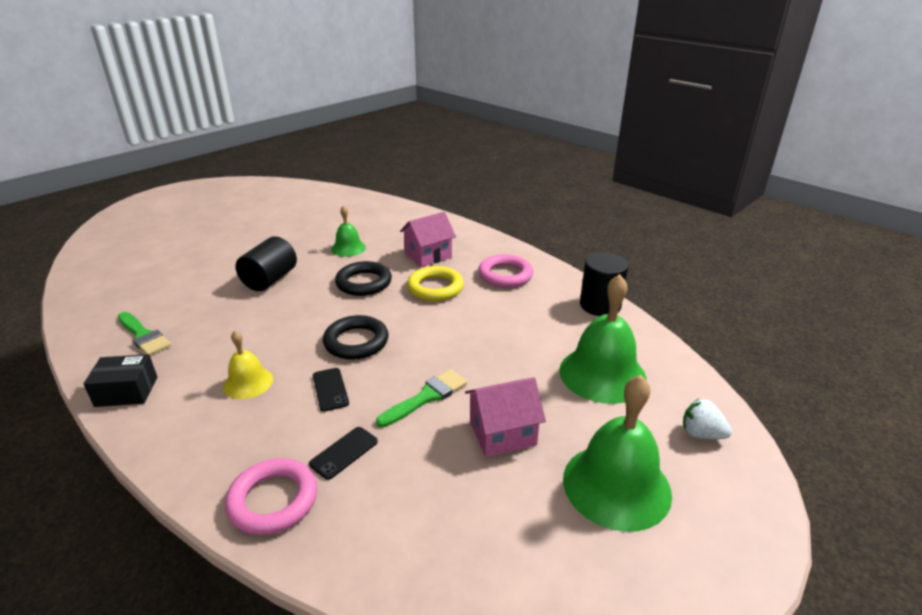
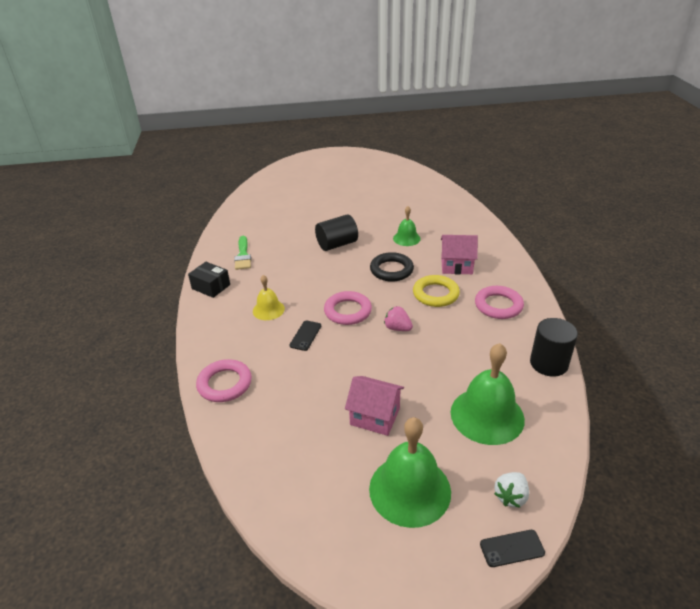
camera: 40 degrees right, 5 degrees up
black phone [309,427,378,480] -> black phone moved to [480,530,545,567]
black ring [323,315,388,360] -> pink ring [324,291,372,325]
green brush [376,369,467,427] -> none
white strawberry [683,399,732,439] -> white strawberry turned 120 degrees counterclockwise [494,472,529,508]
none -> pink strawberry [384,306,413,331]

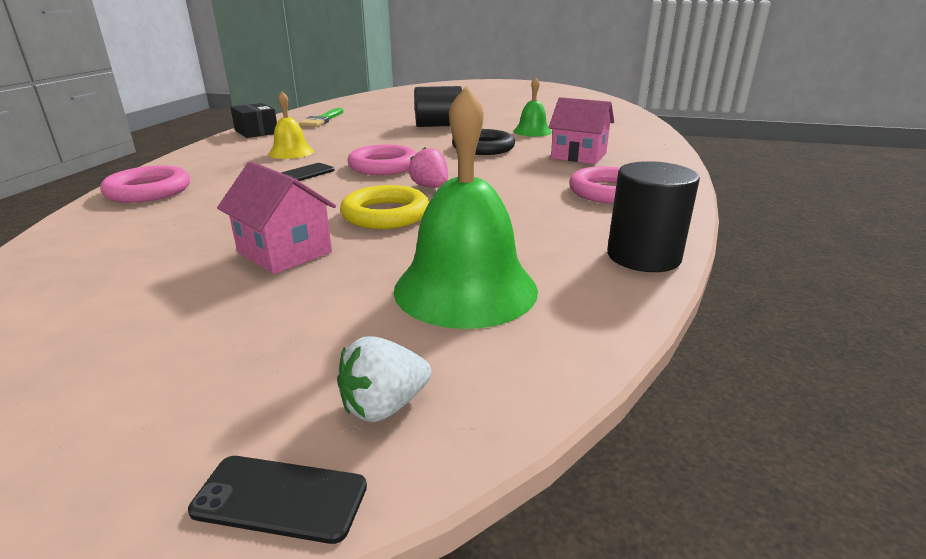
camera: 20 degrees right, 10 degrees down
green bell [369,417,451,528] -> none
yellow ring [413,275,460,307] -> yellow ring moved to [340,185,429,229]

